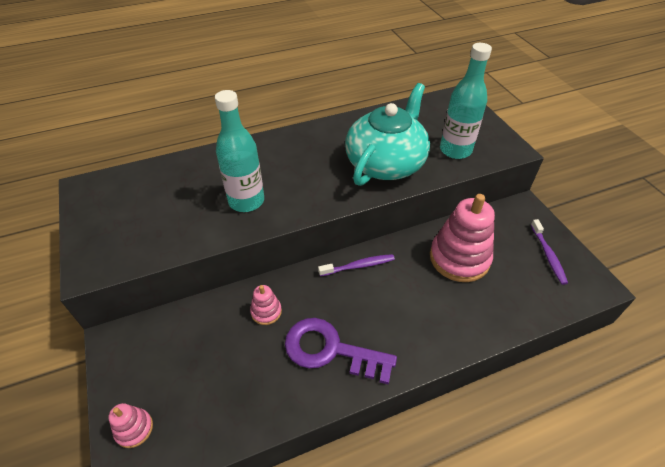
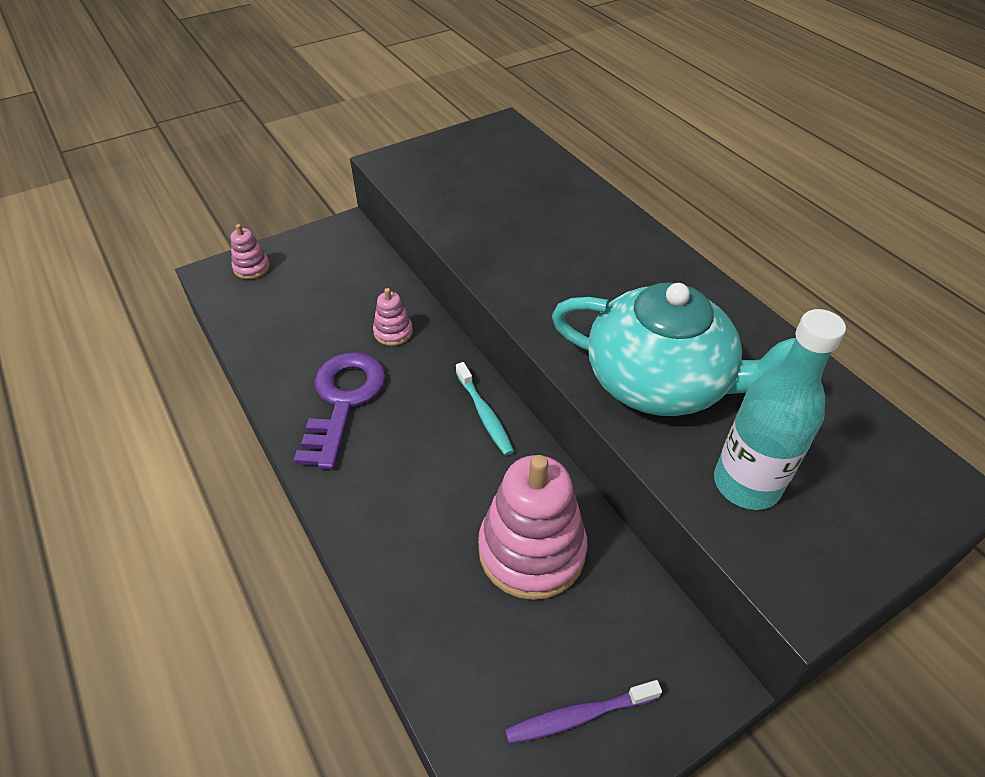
camera: 80 degrees right, 0 degrees up
turquoise bottle [215,90,264,212] -> none
purple toothbrush [318,254,395,276] -> turquoise toothbrush [456,362,514,456]

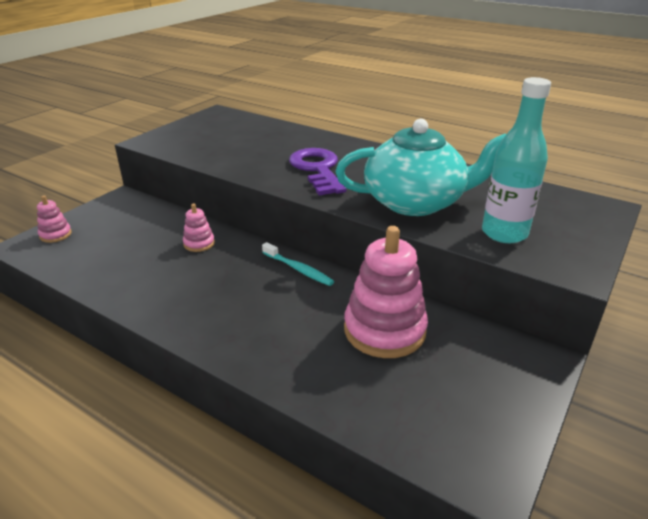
camera: 25 degrees left, 15 degrees down
purple key [294,352,386,470] -> purple key moved to [289,148,346,195]
purple toothbrush [505,680,662,744] -> none

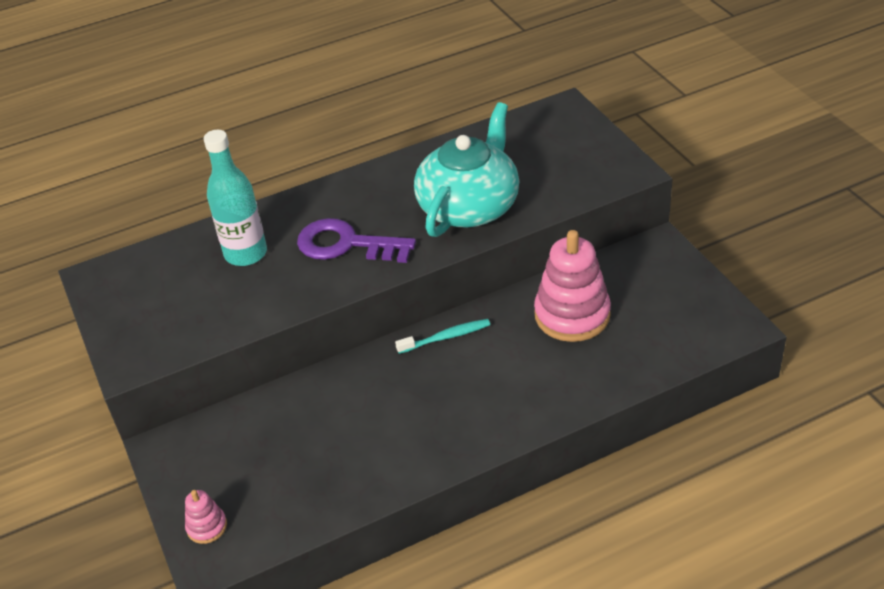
camera: 55 degrees left, 10 degrees up
pink stacking toy [183,204,215,252] -> none
turquoise bottle [482,77,551,243] -> turquoise bottle moved to [204,130,267,266]

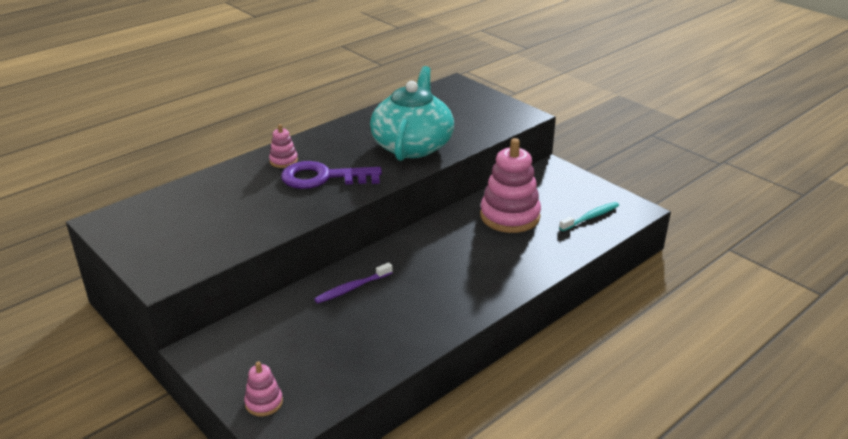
camera: 20 degrees left, 10 degrees down
turquoise bottle [204,130,267,266] -> none
turquoise toothbrush [395,319,490,354] -> turquoise toothbrush moved to [559,202,619,231]
none -> pink stacking toy [269,124,298,168]
none -> purple toothbrush [314,263,393,304]

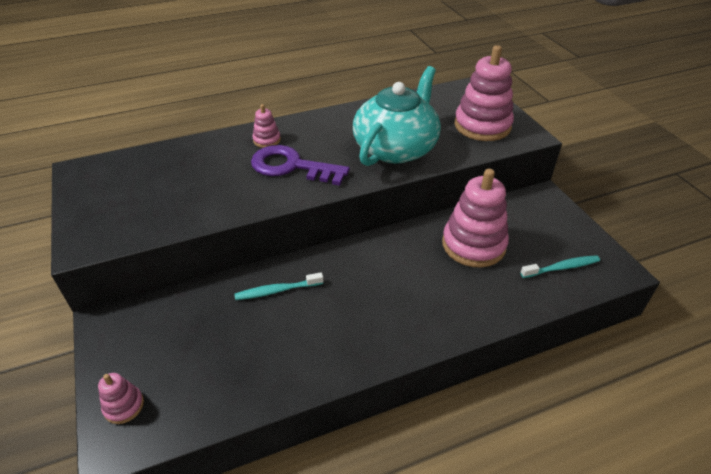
camera: 20 degrees right, 10 degrees up
purple toothbrush [314,263,393,304] -> turquoise toothbrush [234,272,324,300]
none -> pink stacking toy [454,45,514,141]

